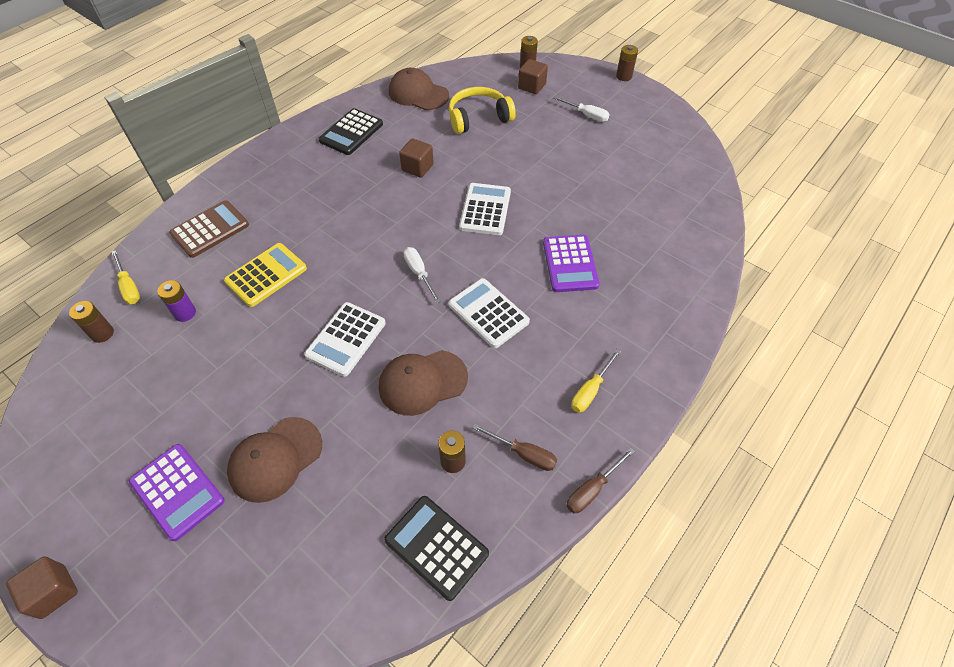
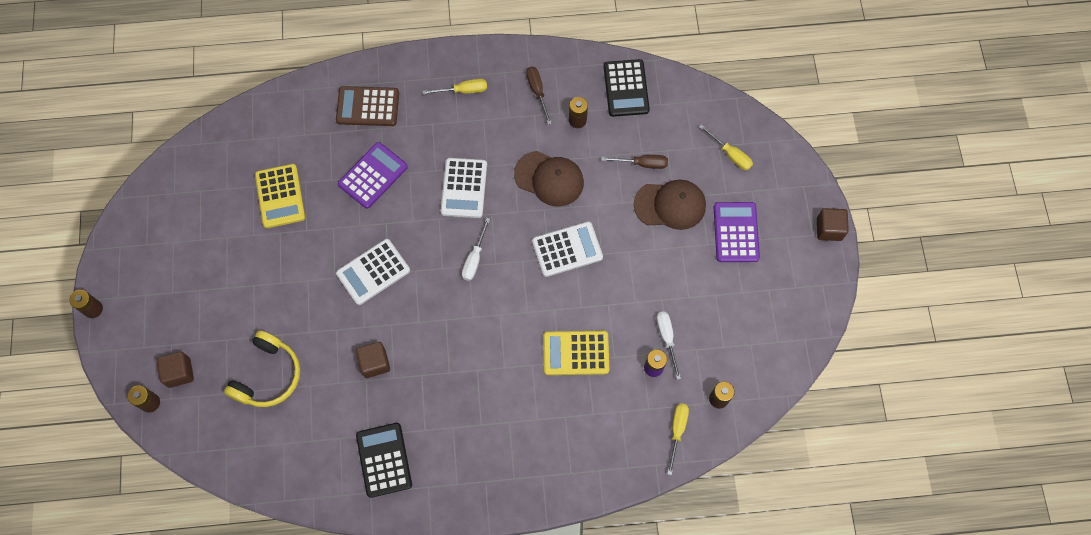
camera: 135 degrees left, 15 degrees up
brown calculator [169,200,249,258] -> brown calculator moved to [336,86,399,126]
black calculator [318,108,383,155] -> black calculator turned 90 degrees counterclockwise [356,423,412,498]
brown cap [389,68,449,110] -> none
yellow headphones [449,87,516,134] -> yellow headphones turned 90 degrees counterclockwise [224,330,300,407]
white screwdriver [553,96,610,122] -> white screwdriver moved to [656,311,681,380]
brown screwdriver [566,448,635,513] -> brown screwdriver moved to [601,155,668,169]
none -> yellow calculator [255,164,305,228]
none -> yellow screwdriver [699,125,753,170]

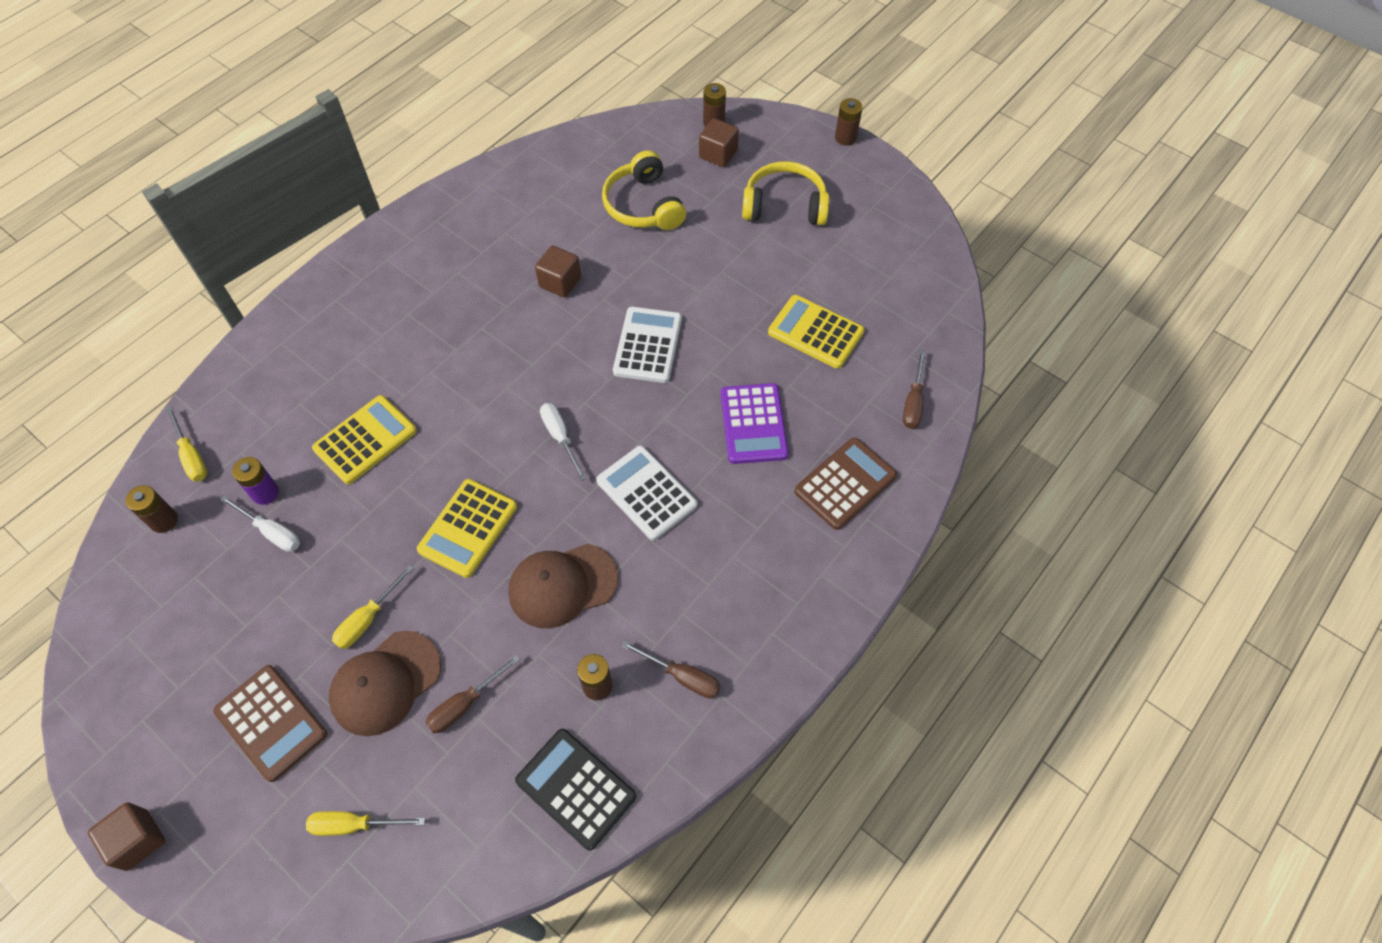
camera: 135 degrees right, 10 degrees down
black calculator [356,423,412,498] -> none
yellow screwdriver [422,79,487,95] -> yellow screwdriver moved to [332,565,414,649]
white calculator [532,221,603,277] -> yellow calculator [417,479,517,578]
purple calculator [714,202,760,262] -> brown calculator [213,665,327,782]
none -> yellow headphones [742,161,829,225]
none -> brown screwdriver [903,350,926,429]

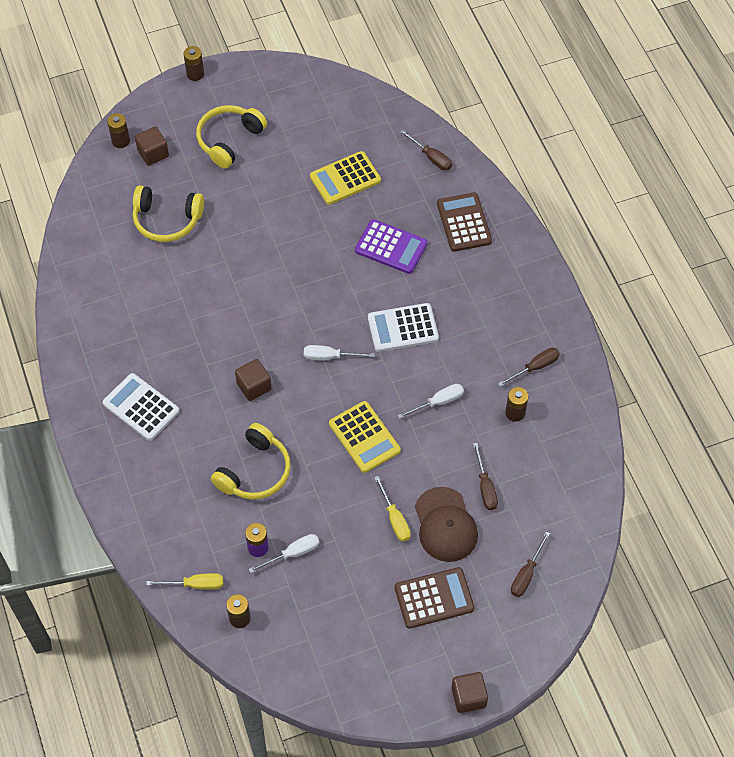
camera: 60 degrees left, 0 degrees up
yellow screwdriver [306,811,425,836] -> brown screwdriver [511,531,550,597]
yellow calculator [312,395,417,484] -> yellow headphones [211,423,291,500]
brown cap [508,544,618,629] -> white screwdriver [398,384,464,419]
black calculator [515,729,636,851] -> none
brown cube [535,246,581,298] -> brown cube moved to [235,359,272,401]
white calculator [613,307,682,383] -> white calculator moved to [103,373,179,441]

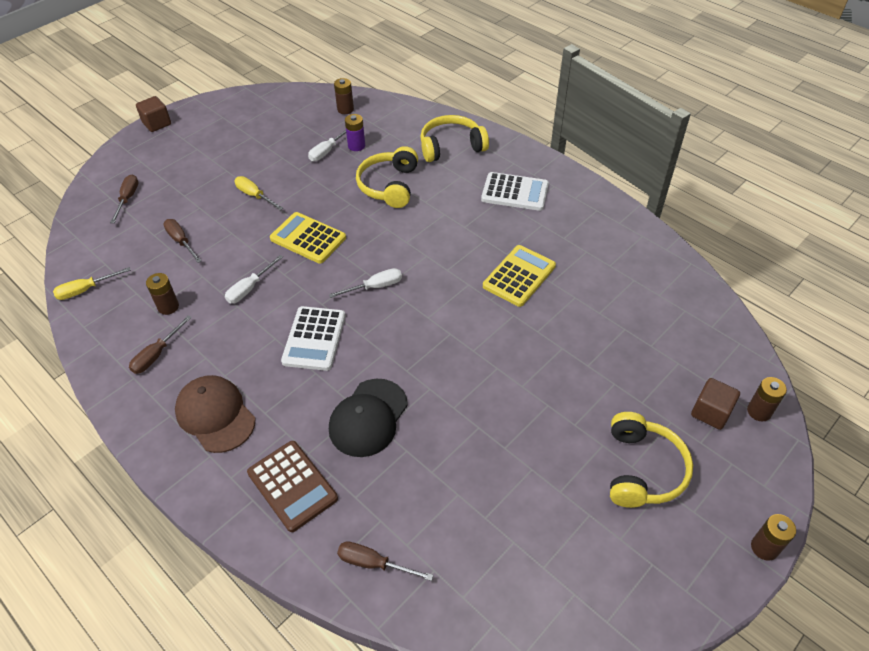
camera: 155 degrees right, 10 degrees down
yellow headphones [133,185,204,242] -> yellow headphones moved to [420,115,489,162]
yellow screwdriver [146,573,223,590] -> yellow screwdriver moved to [53,267,131,300]
brown cube [235,359,272,401] -> none
yellow calculator [310,151,381,205] -> yellow calculator moved to [483,245,556,307]
purple calculator [355,219,428,274] -> black cap [329,379,408,457]
white calculator [368,303,439,352] -> white calculator turned 135 degrees clockwise [281,306,346,371]
brown calculator [395,567,475,628] -> none
brown cap [415,487,478,562] -> brown cap moved to [175,375,256,453]

